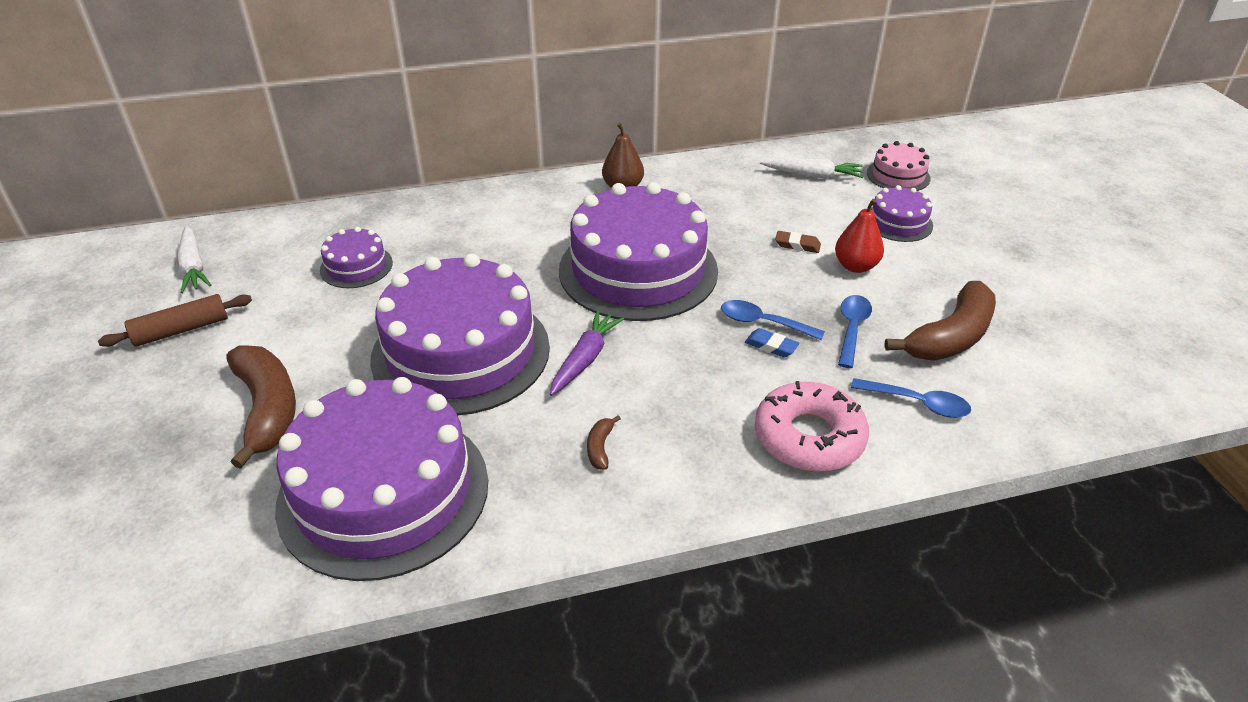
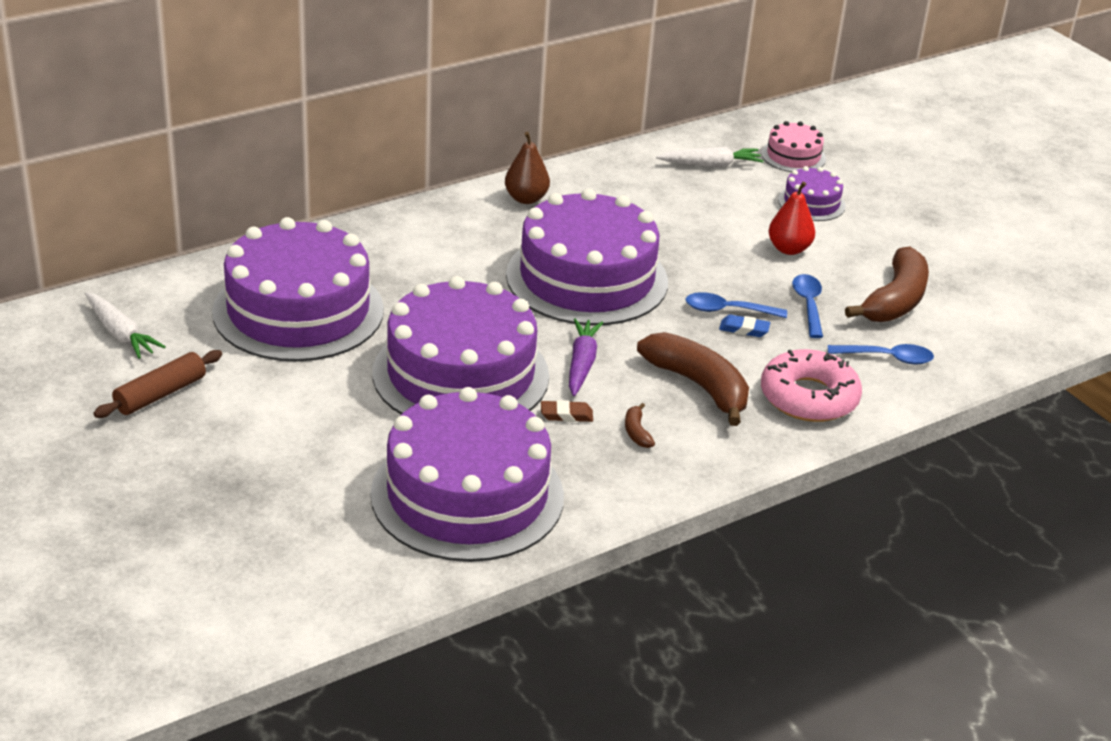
camera: 20 degrees left, 5 degrees down
brown banana [226,346,296,469] -> brown banana moved to [637,332,749,426]
purple cake [320,227,393,288] -> purple cake [212,217,384,362], size x2.22
brown eraser [775,231,821,253] -> brown eraser moved to [541,400,593,422]

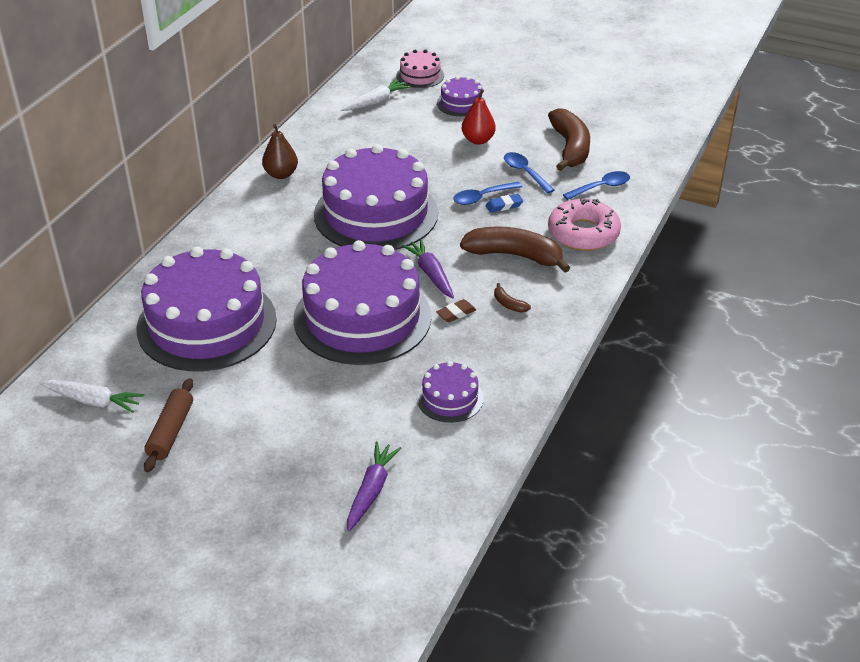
camera: 30 degrees left, 5 degrees up
purple cake [371,387,564,562] -> purple cake [417,361,483,423], size x0.45
none -> purple carrot [347,442,402,531]

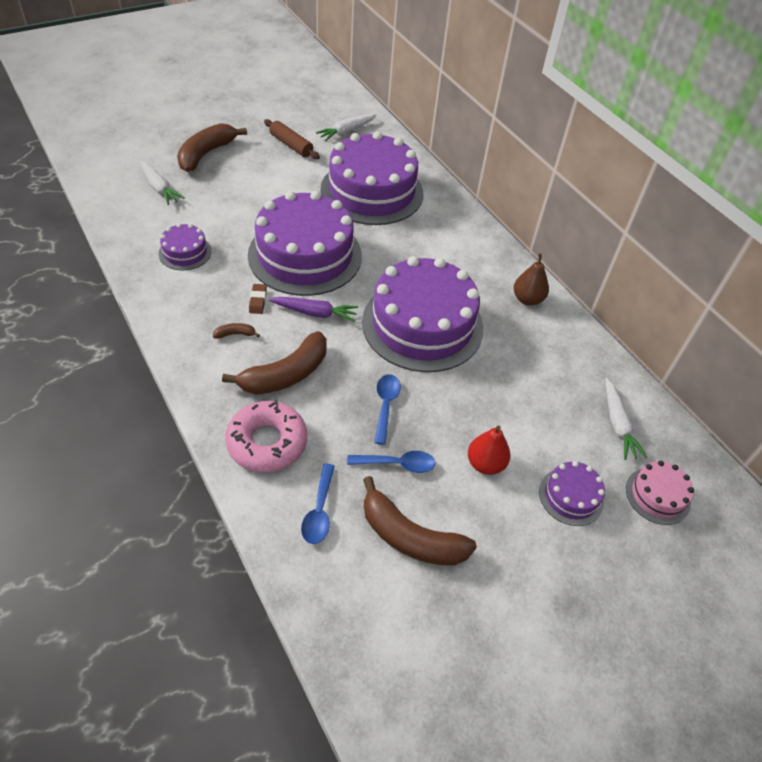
camera: 120 degrees right, 10 degrees up
purple carrot [347,442,402,531] -> white carrot [140,160,185,205]
blue eraser [486,194,523,213] -> none
none -> brown banana [177,123,247,172]

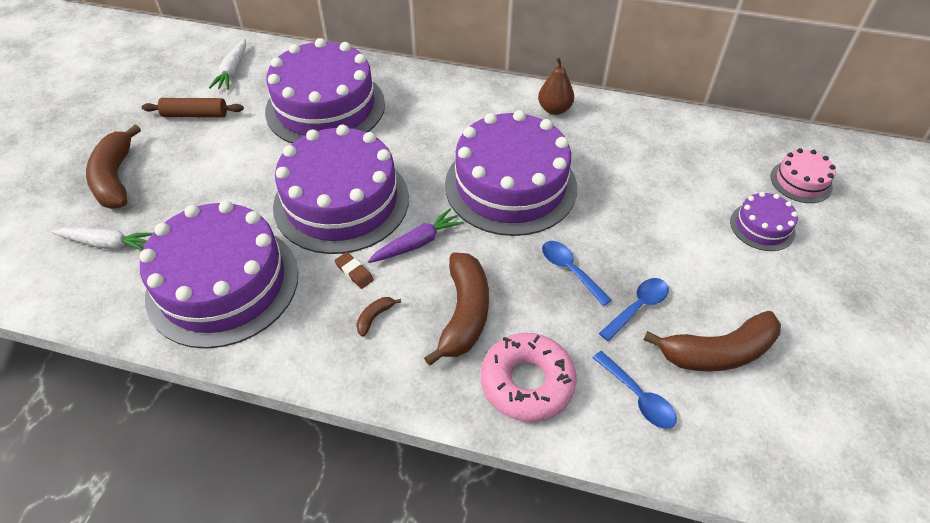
camera: 40 degrees left, 0 degrees up
purple cake [159,223,212,271] -> purple cake [140,201,298,349], size x2.22
red pear [468,425,510,475] -> none
white carrot [606,378,648,460] -> none

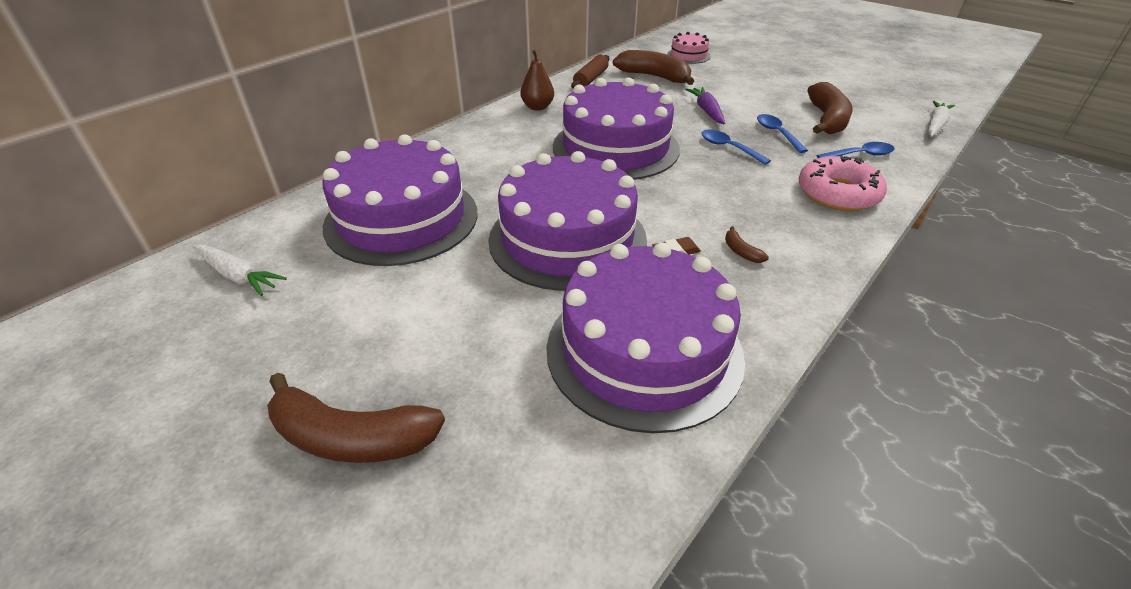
camera: 65 degrees left, 10 degrees down
white carrot [51,228,153,251] -> white carrot moved to [927,101,955,137]
brown rolling pin [142,98,244,118] -> brown rolling pin moved to [571,55,609,89]
purple carrot [368,208,464,263] -> purple carrot moved to [685,87,725,124]
brown banana [424,253,489,366] -> brown banana moved to [613,50,694,85]
blue spoon [542,241,612,306] -> blue spoon turned 60 degrees clockwise [701,130,771,165]
purple cake [730,192,798,251] -> none

